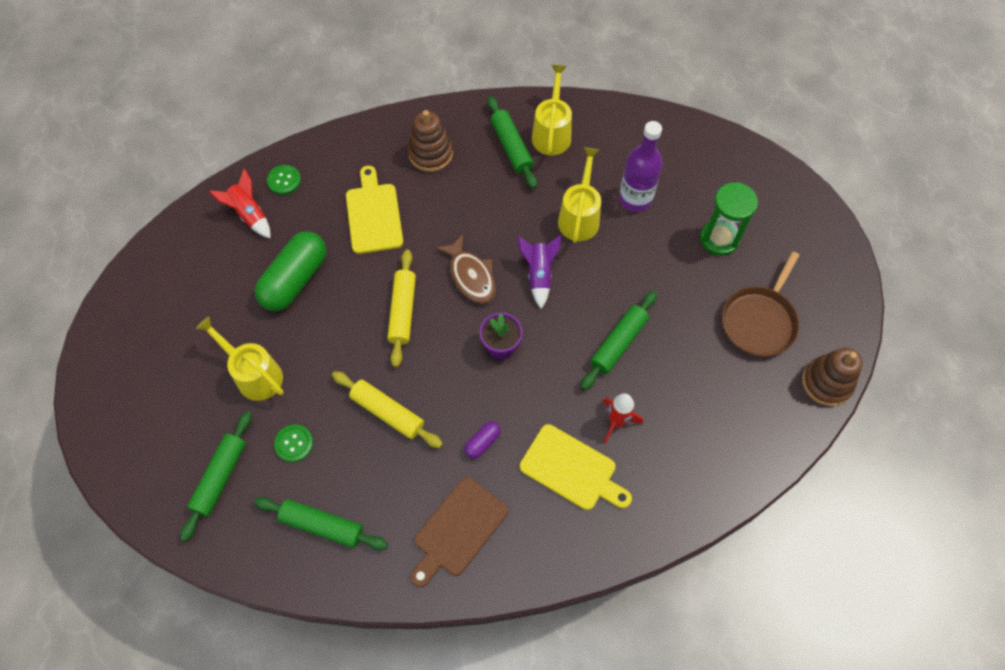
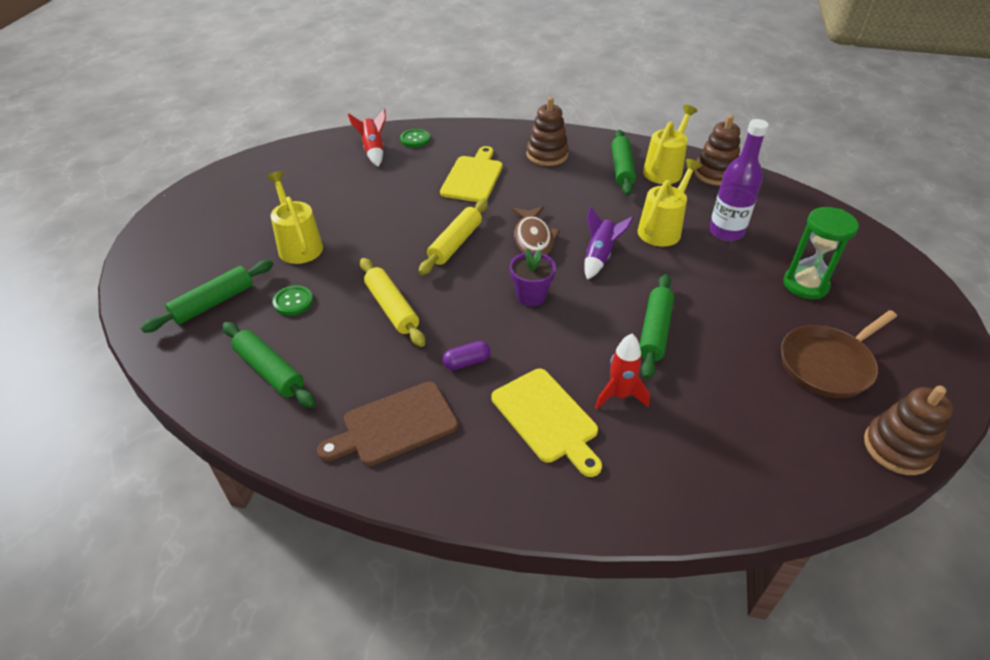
camera: 25 degrees right, 20 degrees down
green capsule [254,231,327,311] -> none
green rolling pin [581,291,657,390] -> green rolling pin turned 45 degrees counterclockwise [640,274,674,379]
none -> brown stacking toy [694,115,740,185]

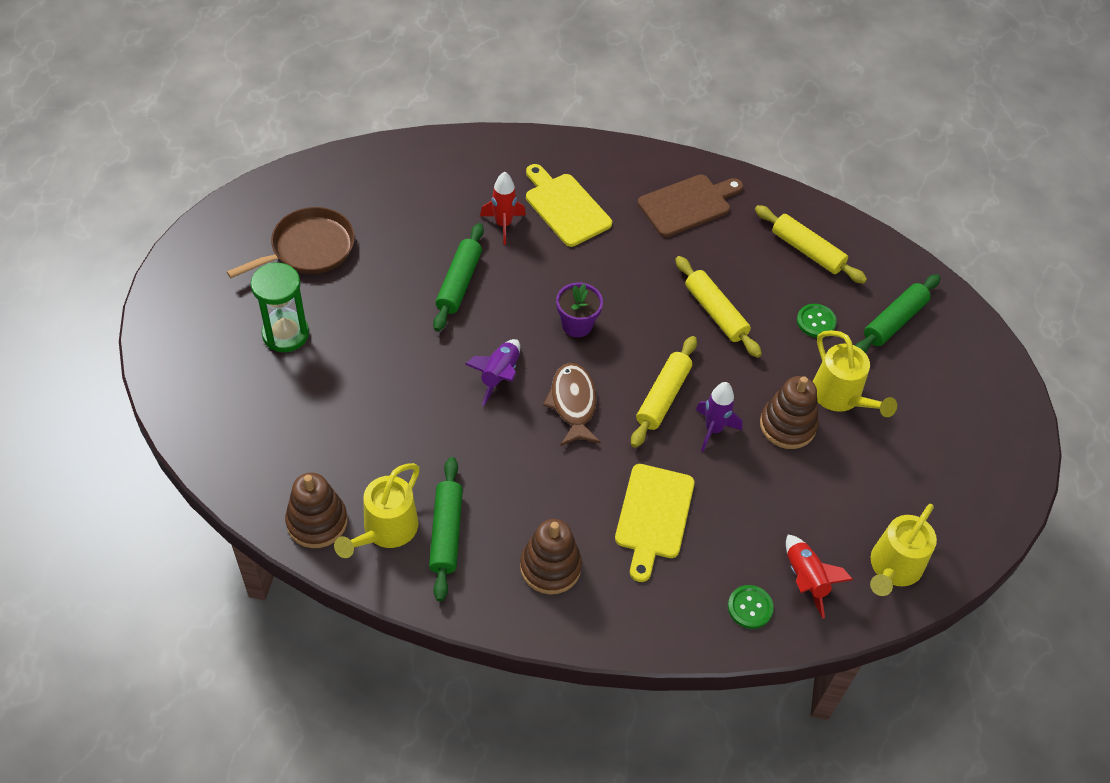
camera: 175 degrees right, 10 degrees up
green rolling pin [222,322,316,408] -> yellow rolling pin [755,205,867,284]
purple capsule [443,341,491,370] -> none
yellow watering can [638,159,702,247] -> yellow watering can moved to [870,504,937,596]
purple bottle [709,119,769,241] -> none
brown stacking toy [864,386,953,475] -> brown stacking toy moved to [760,376,818,449]
none -> purple rocket [696,382,743,452]

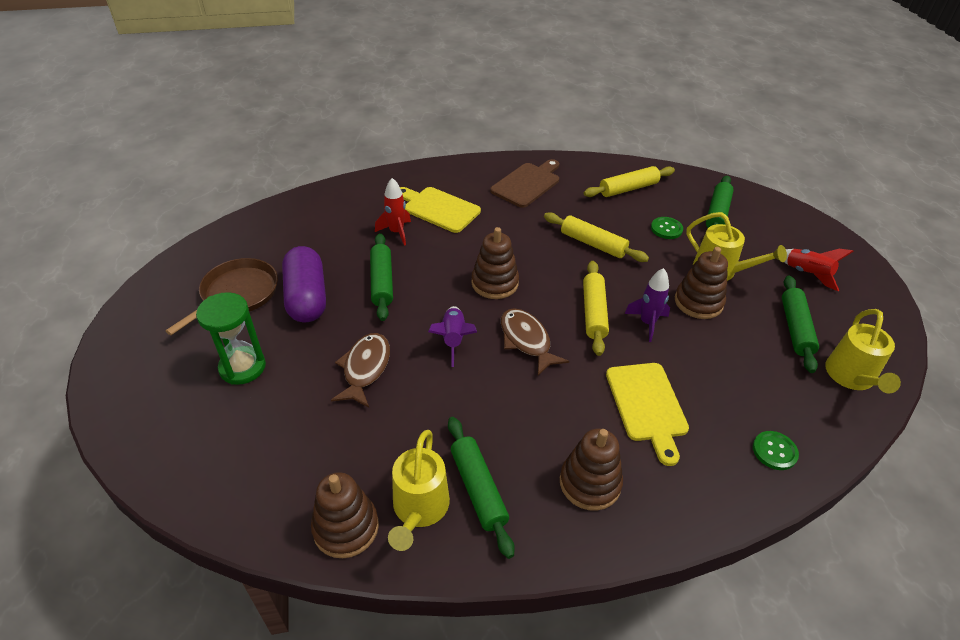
camera: 20 degrees left, 10 degrees down
purple flower pot [556,282,603,337] -> brown stacking toy [471,227,519,299]
yellow rolling pin [755,205,867,284] -> yellow rolling pin turned 45 degrees counterclockwise [584,166,675,197]
red rocket [786,535,853,619] -> red rocket moved to [784,249,854,291]
none -> purple capsule [282,246,326,322]
none -> brown fish [331,333,390,408]
none -> green rolling pin [782,275,819,373]

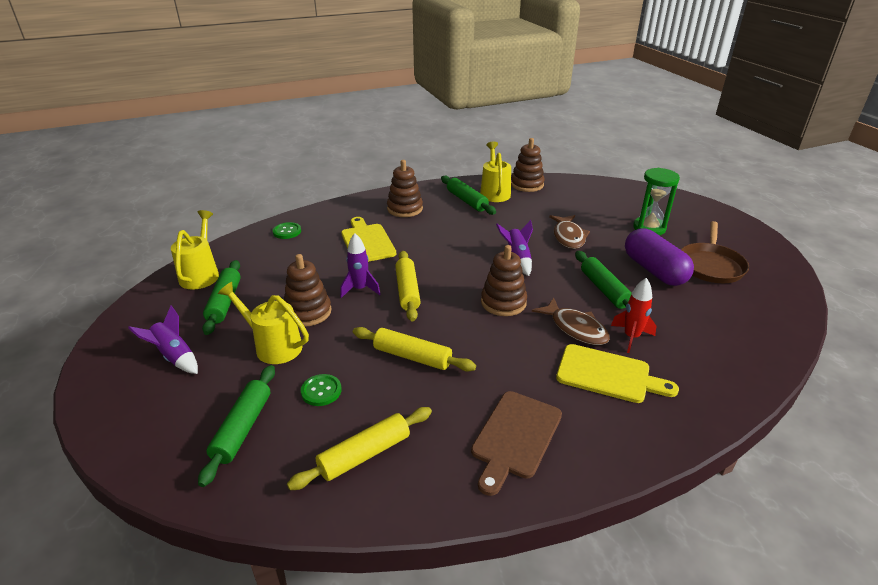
camera: 170 degrees right, 10 degrees down
brown fish [501,308,569,375] -> brown fish moved to [532,298,610,345]
red rocket [784,249,854,291] -> purple rocket [128,306,198,374]

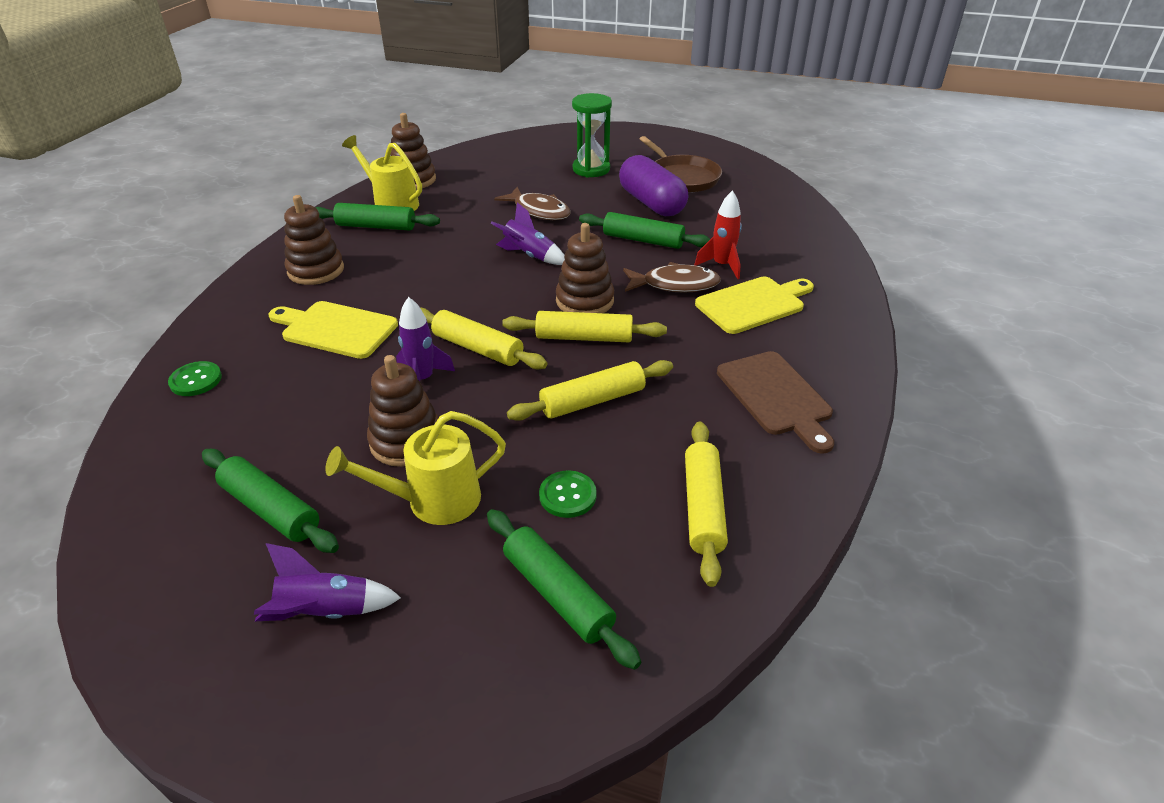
camera: 50 degrees left, 5 degrees up
yellow watering can [171,210,219,290] -> none
purple capsule [625,228,694,286] -> purple capsule turned 45 degrees clockwise [619,155,688,216]
none -> yellow rolling pin [502,311,667,342]

